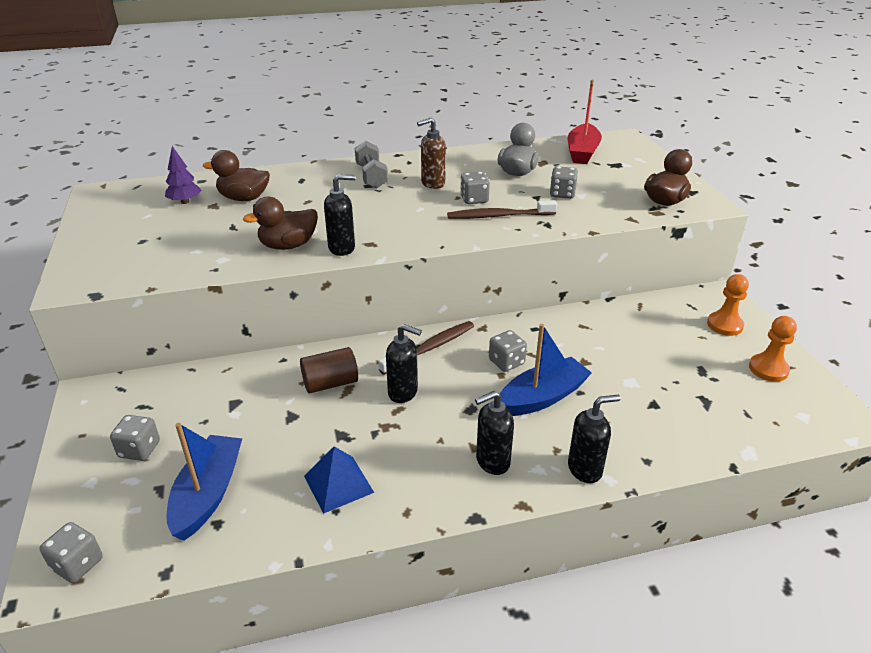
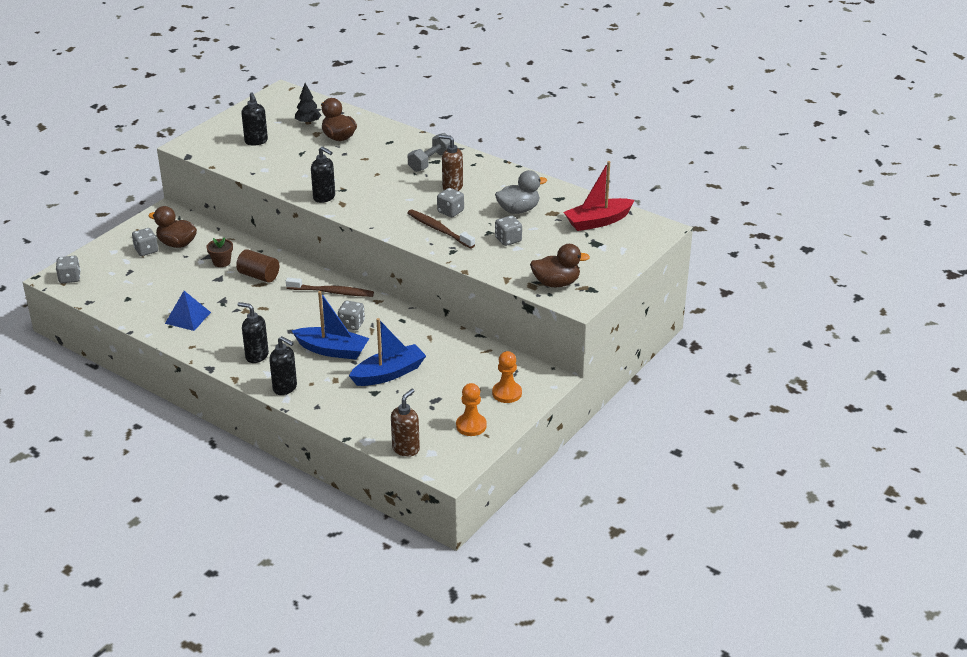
camera: 50 degrees right, 0 degrees up
purple tree [165,146,202,204] -> black tree [295,83,321,125]
blue boat [167,423,242,541] -> blue boat moved to [349,318,426,386]
brown duck [243,197,318,250] -> brown duck moved to [149,206,197,248]
black soap dispenser [386,324,422,403] -> black soap dispenser moved to [241,92,268,146]
none -> brown flower pot [206,237,233,267]
none -> brown soap dispenser [391,389,420,457]

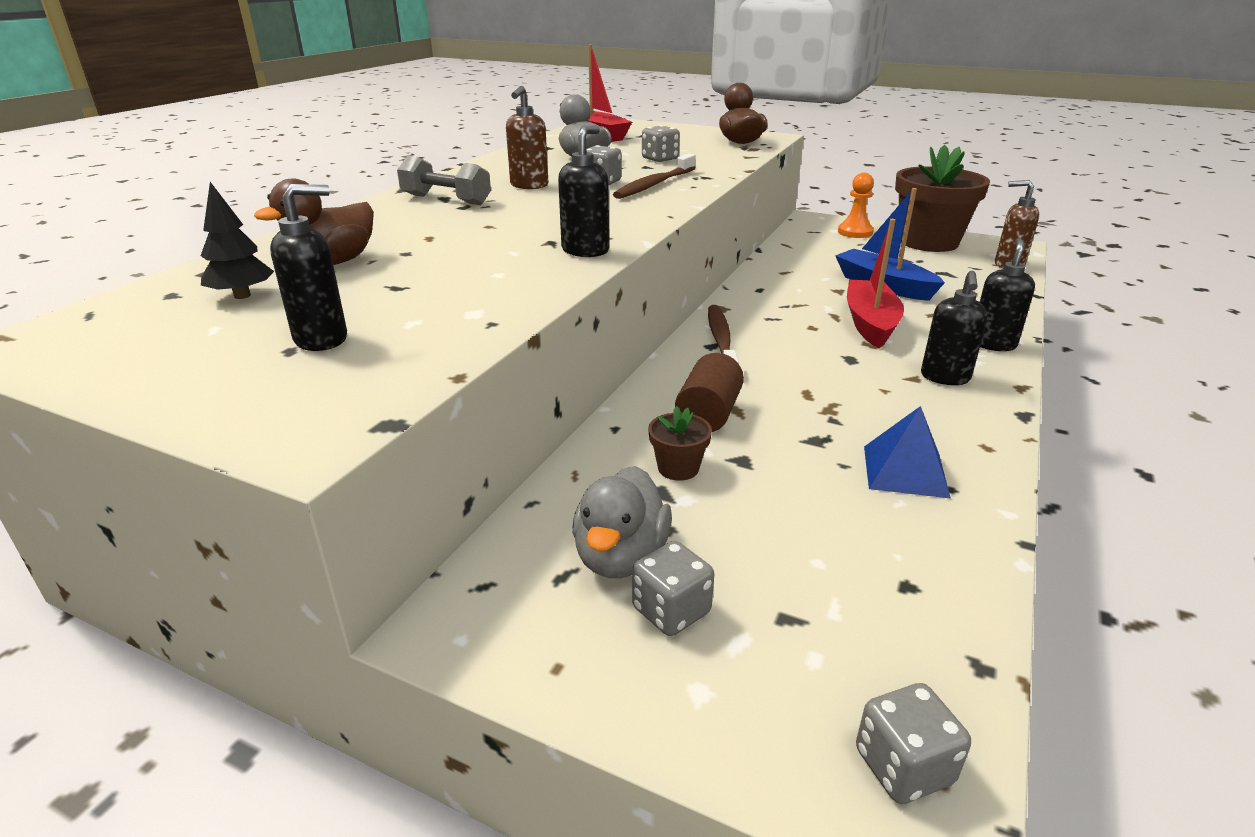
camera: 100 degrees left, 5 degrees down
brown duck [149,206,197,248] -> grey duck [572,466,672,578]
blue boat [292,291,369,360] -> red boat [847,219,904,348]
grey dice [338,301,365,330] -> none
orange pawn [456,383,487,436] -> brown flower pot [895,145,990,252]

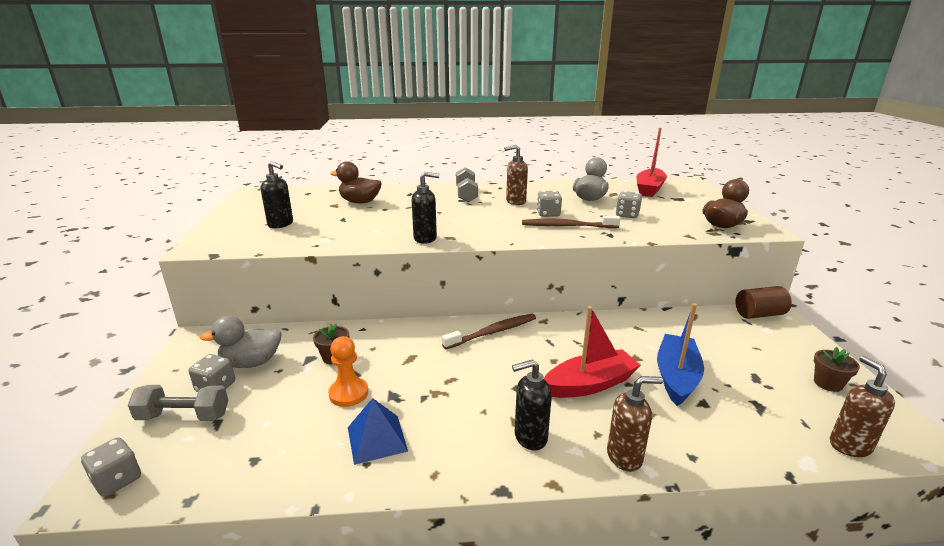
camera: 60 degrees right, 5 degrees down
black tree [201,182,274,299] -> none
brown cylinder [675,353,744,432] -> brown cylinder moved to [735,286,792,319]
orange pawn [838,173,874,238] -> orange pawn moved to [328,336,368,407]
brown flower pot [895,145,990,252] -> brown flower pot [814,347,860,392], size x0.41
black soap dispenser [980,238,1035,351] -> brown soap dispenser [607,376,663,472]
none -> grey dumbbell [128,385,228,421]

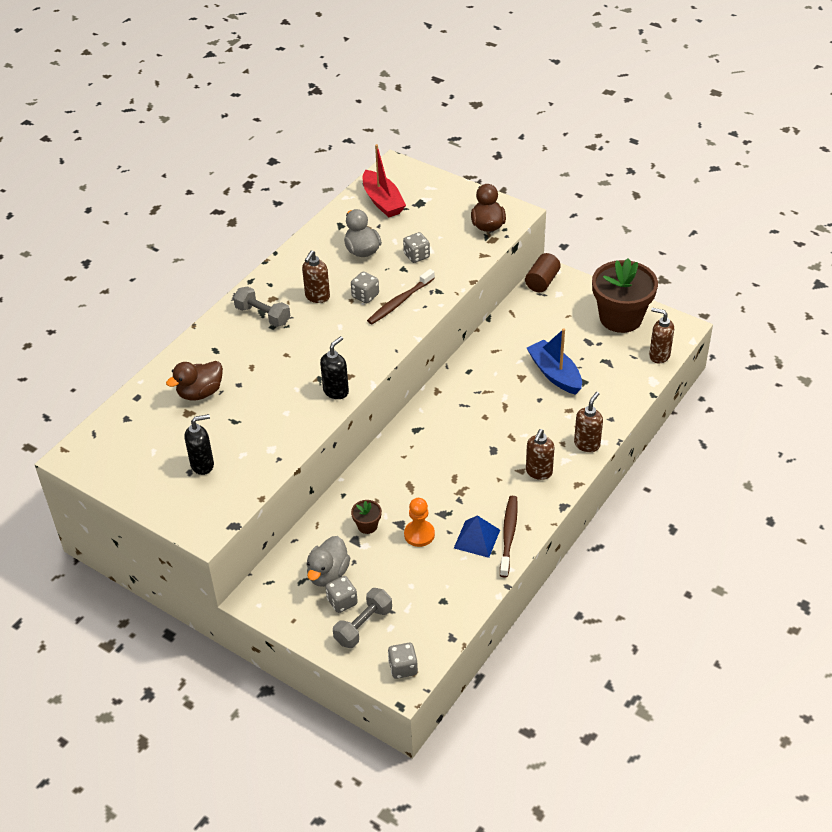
camera: 50 degrees left, 20 degrees up
brown toothbrush [442,314,536,349] -> brown toothbrush moved to [500,496,518,577]
black soap dispenser [512,359,552,451] -> brown soap dispenser [526,429,554,480]
red boat [544,306,641,398] -> none
brown flower pot [814,347,860,392] -> brown flower pot [592,258,658,333], size x2.42

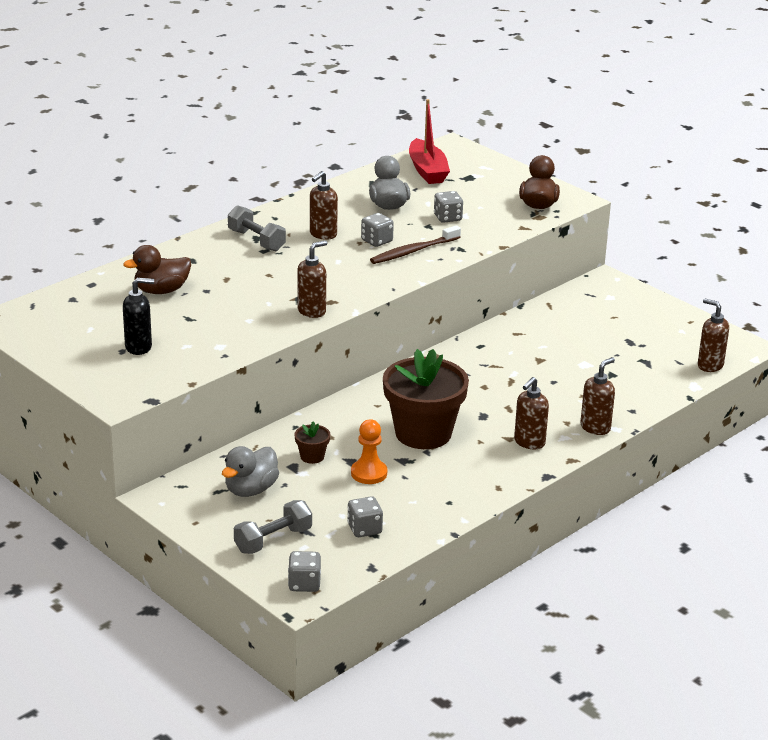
camera: 10 degrees right, 15 degrees down
black soap dispenser [320,336,349,399] -> brown soap dispenser [297,241,327,318]
grey dice [325,576,358,613] -> grey dice moved to [347,496,383,537]
blue pyramid [454,515,500,558] -> none
brown toothbrush [500,496,518,577] -> none
brown cylinder [525,253,561,292] -> none
blue boat [527,329,582,395] -> none
brown flower pot [592,258,658,333] -> brown flower pot moved to [383,349,469,449]

